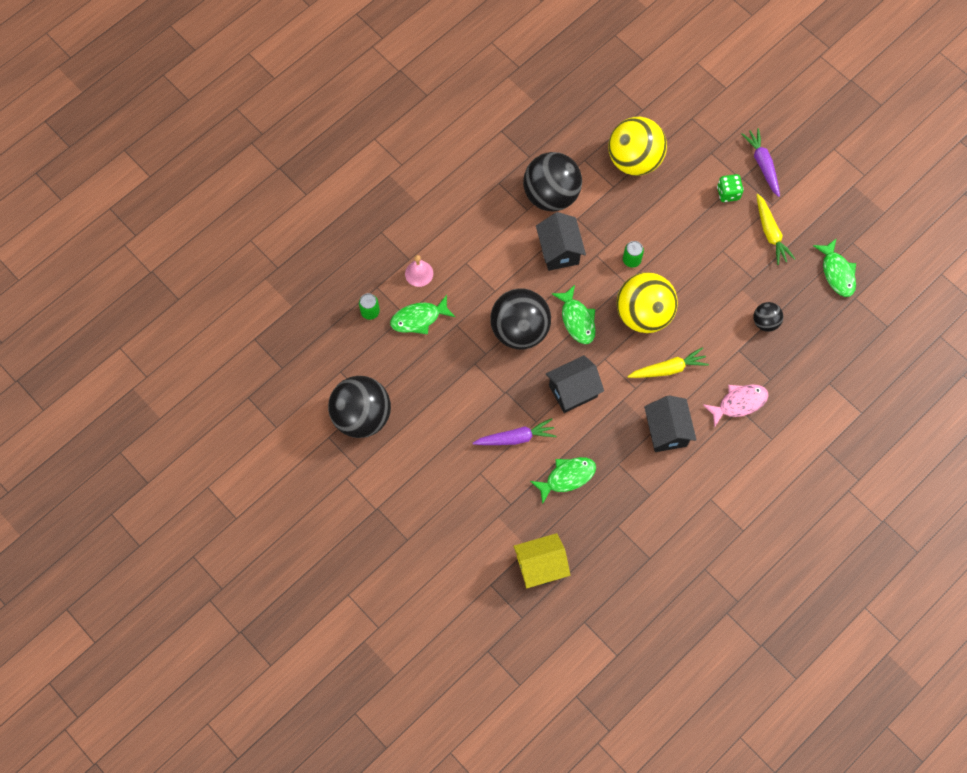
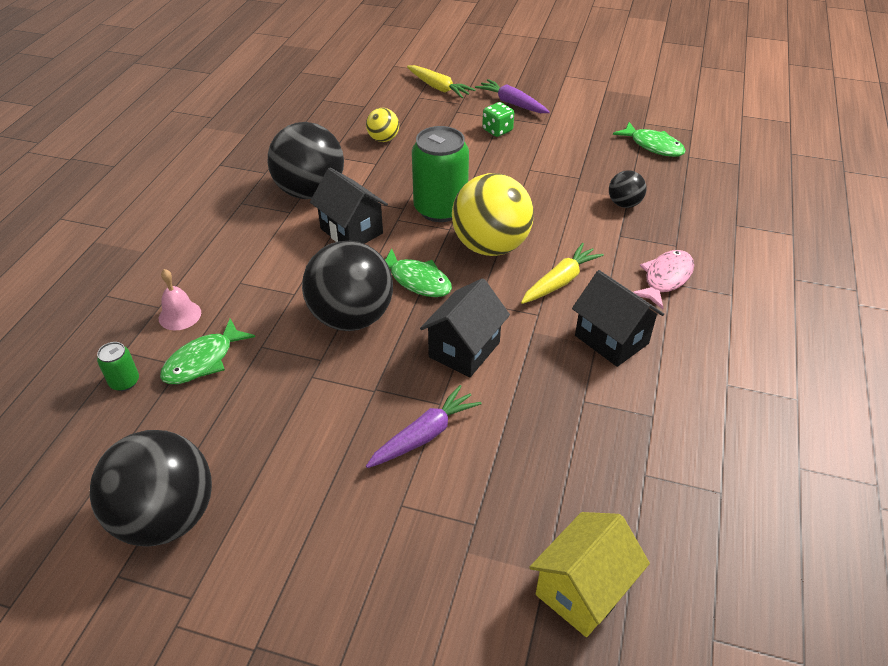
camera: 30 degrees left, 25 degrees down
green fish [530,457,596,504] -> none
yellow ball [608,117,667,176] -> yellow ball [366,108,399,142], size x0.49
green can [623,241,644,268] -> green can [412,126,469,222], size x2.23
yellow carrot [756,194,795,265] -> yellow carrot moved to [407,65,475,98]

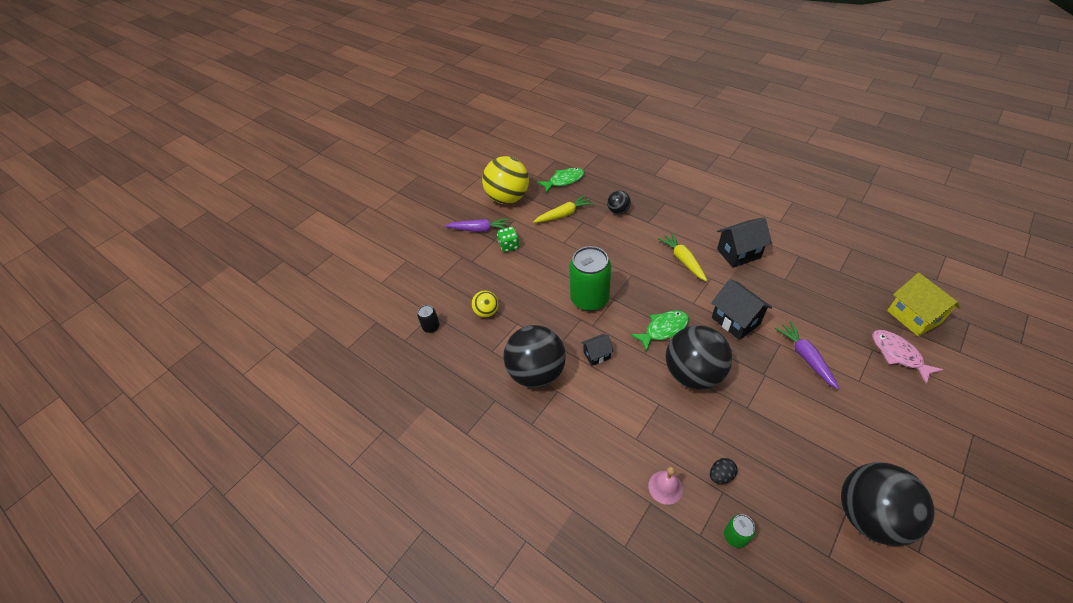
camera: 65 degrees left, 5 degrees up
green fish [160,319,255,384] -> black egg [710,458,738,484]
black house [310,168,388,244] -> black house [581,334,614,366], size x0.57
yellow carrot [407,65,475,98] -> yellow carrot moved to [533,195,593,223]
yellow ball [452,173,534,256] -> yellow ball moved to [482,156,529,204]
purple carrot [475,79,550,113] -> purple carrot turned 150 degrees counterclockwise [445,218,509,232]
pink fish [633,250,694,309] -> pink fish moved to [872,330,943,384]
none -> black can [417,305,440,333]

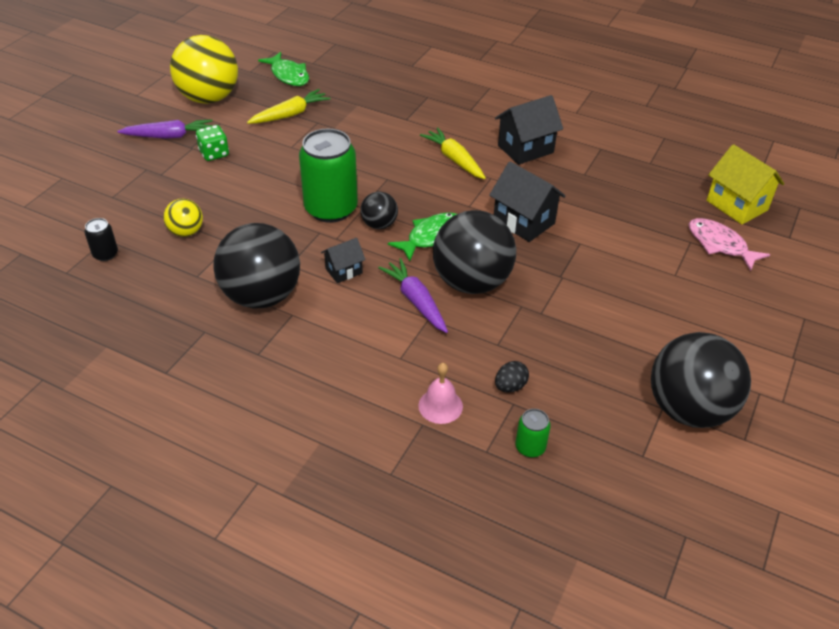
camera: 15 degrees left, 5 degrees down
green fish [537,168,585,193] -> green fish turned 90 degrees clockwise [258,52,309,86]
black ball [607,190,631,214] -> black ball moved to [360,192,398,229]
purple carrot [775,321,839,389] -> purple carrot moved to [378,258,448,333]

